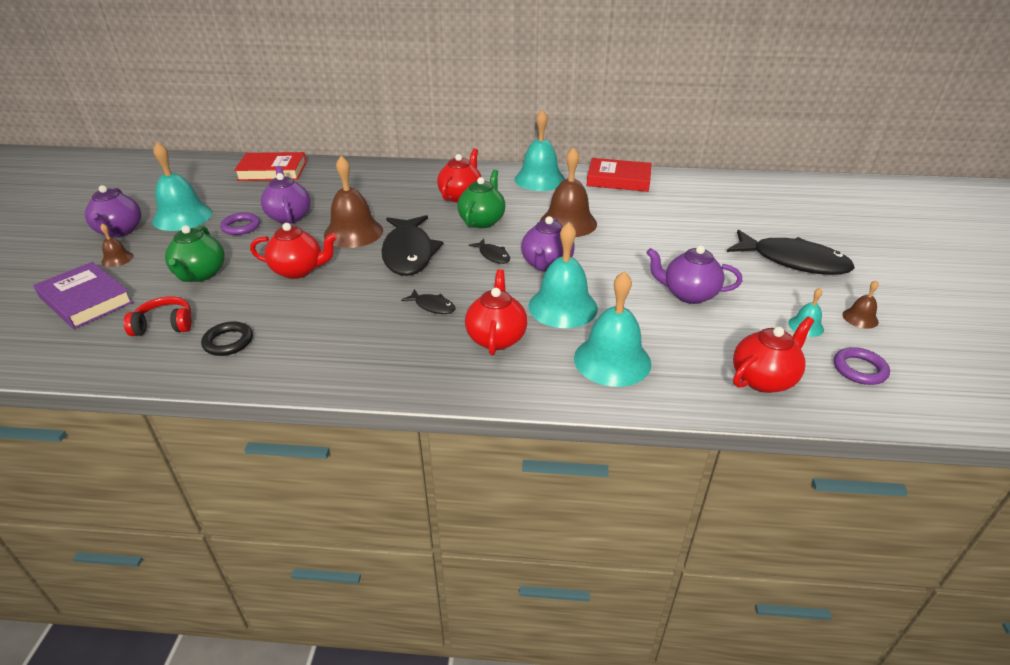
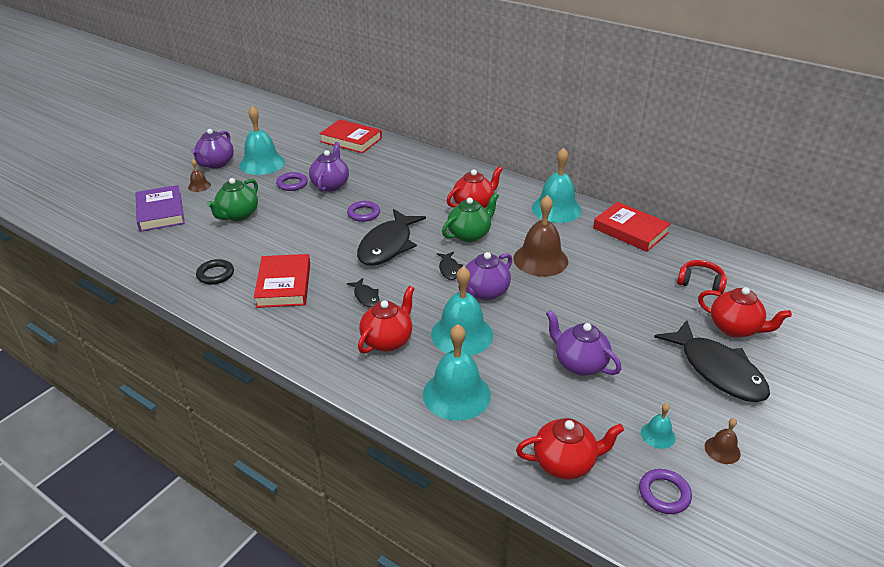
camera: 30 degrees right, 0 degrees up
red headphones [124,296,192,336] -> red headphones moved to [677,260,727,294]
red teapot [250,223,337,279] -> red teapot moved to [698,287,792,338]
brown bell [324,156,383,248] -> purple ring [347,201,380,222]
none -> red book [254,254,310,308]

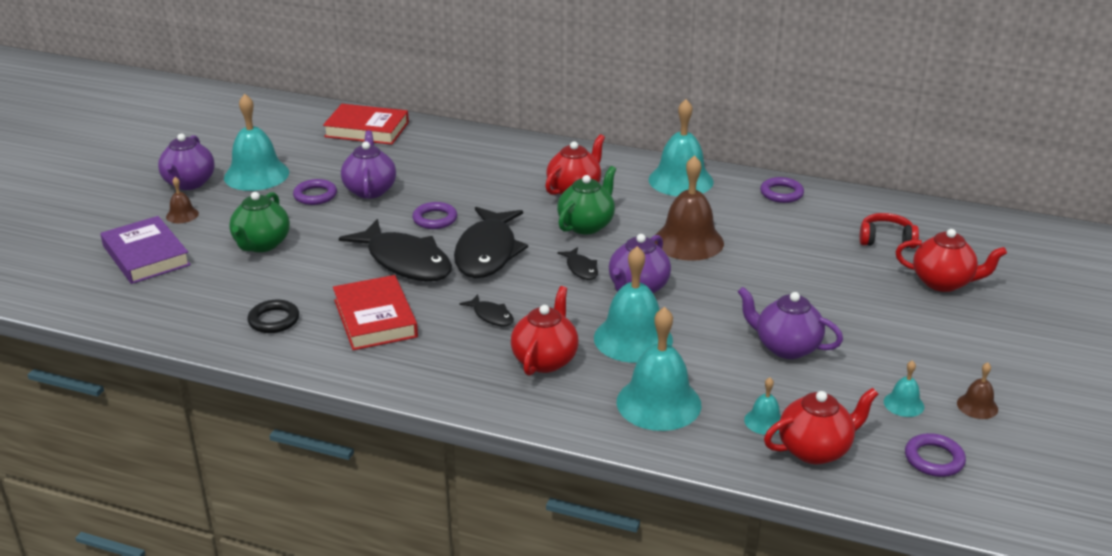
camera: 15 degrees left, 5 degrees down
red book [593,202,671,252] -> purple ring [760,177,804,203]
black fish [654,320,770,402] -> black fish moved to [339,219,452,281]
none -> turquoise bell [744,377,781,435]

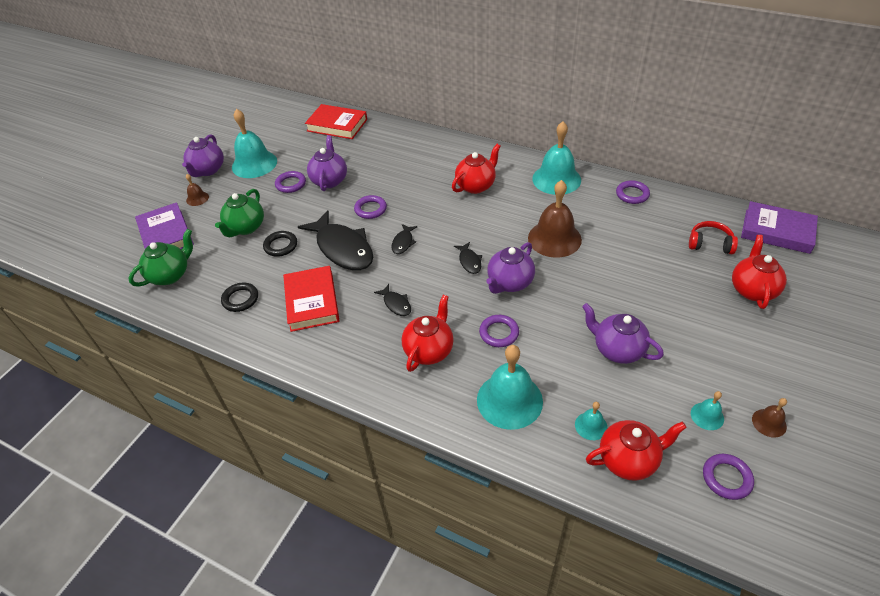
camera: 10 degrees right, 15 degrees up
black fish [454,207,528,278] -> black fish [391,224,417,254], size x0.45
green teapot [557,166,616,234] -> green teapot moved to [128,229,193,287]
turquoise bell [594,246,673,363] -> purple ring [479,315,519,347]
red teapot [896,229,1007,292] -> red teapot turned 105 degrees counterclockwise [732,235,787,309]
none -> black ring [263,231,297,257]
none -> purple book [741,201,818,254]

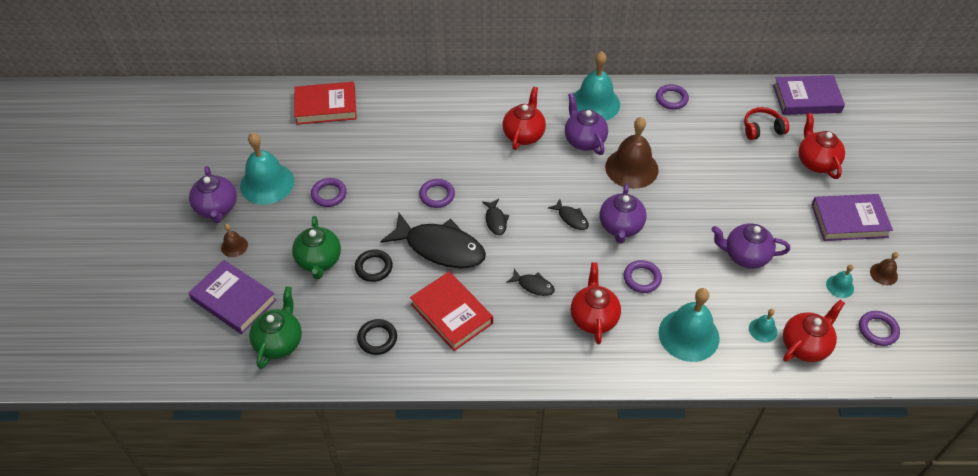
camera: 30 degrees left, 5 degrees up
purple teapot [307,135,347,191] -> purple teapot moved to [565,93,608,155]
none -> purple book [811,194,893,241]

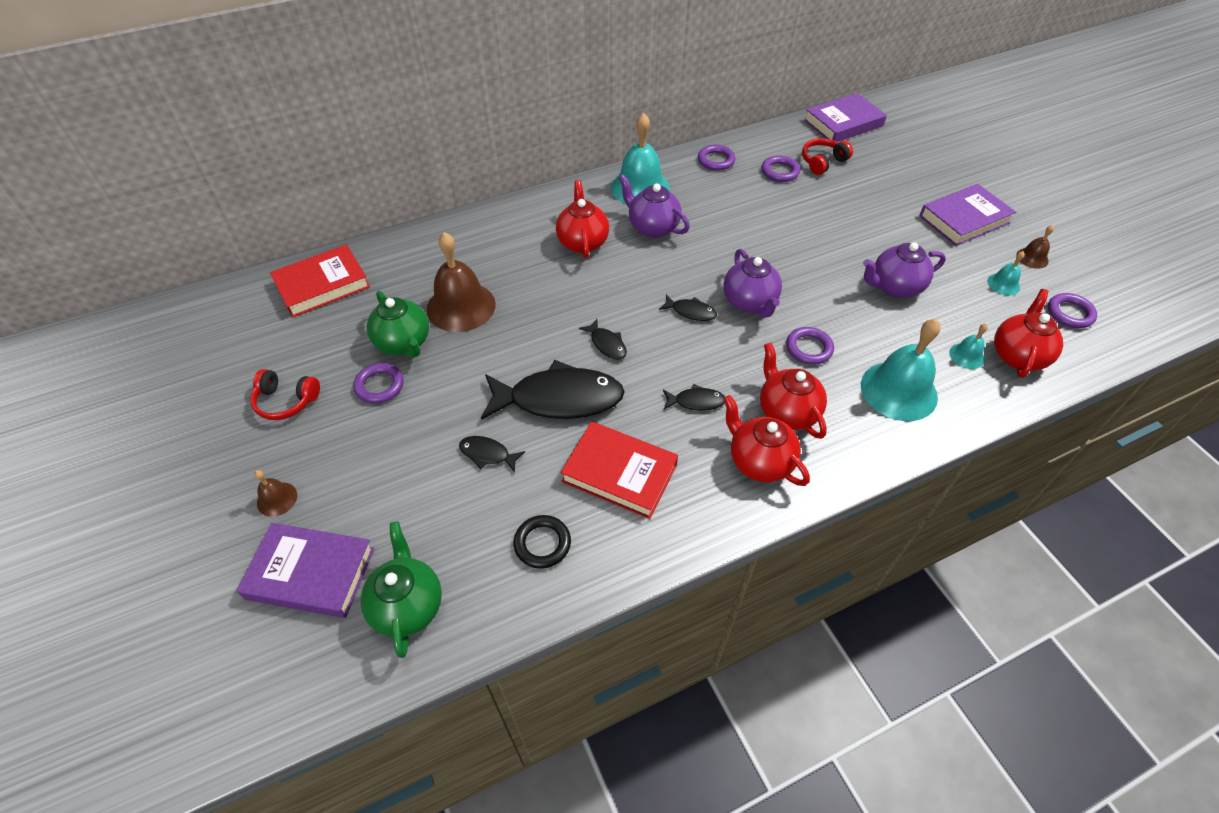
camera: 25 degrees left, 0 degrees up
purple teapot [189,166,237,224] -> none
turquoise bell [240,133,294,205] -> red headphones [250,369,320,420]
green teapot [292,216,341,279] -> green teapot moved to [367,291,429,357]
black ring [355,250,393,282] -> black fish [459,436,525,473]
purple ring [419,179,455,208] -> purple ring moved to [762,155,800,182]
brown bell [605,117,659,189] -> brown bell moved to [427,232,496,332]
red teapot [799,113,845,179] -> red teapot moved to [723,395,810,486]

